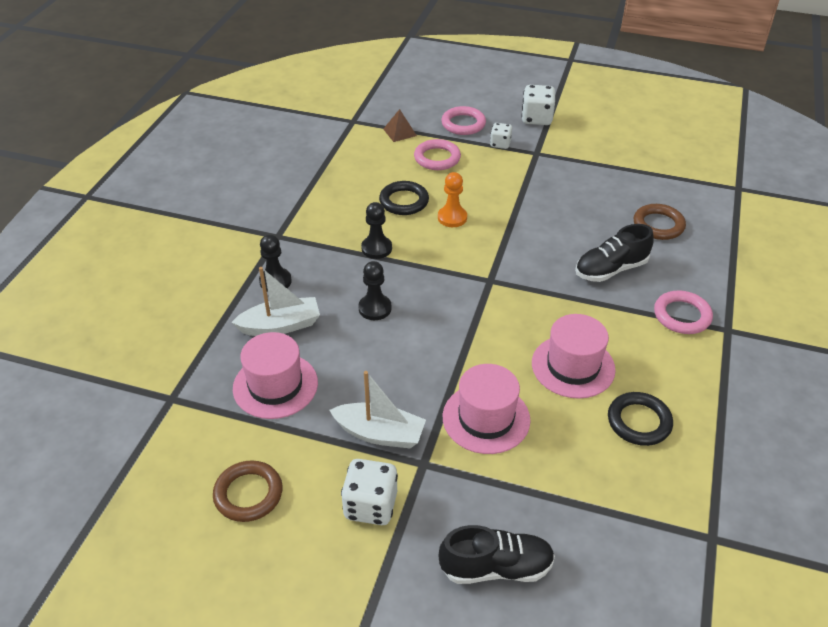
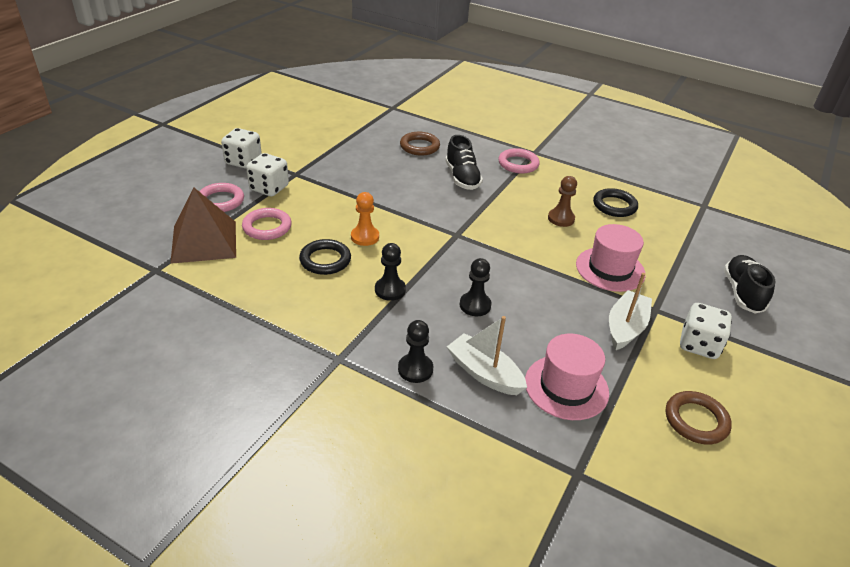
camera: 80 degrees left, 5 degrees down
white boat [231,267,320,336] -> white boat turned 45 degrees counterclockwise [447,316,527,395]
brown pyramid [383,109,417,142] -> brown pyramid [170,187,236,264], size x2.14
white dice [490,123,512,149] -> white dice [246,153,289,196], size x1.64
pink hat [532,314,616,399] -> brown pawn [548,176,577,227]

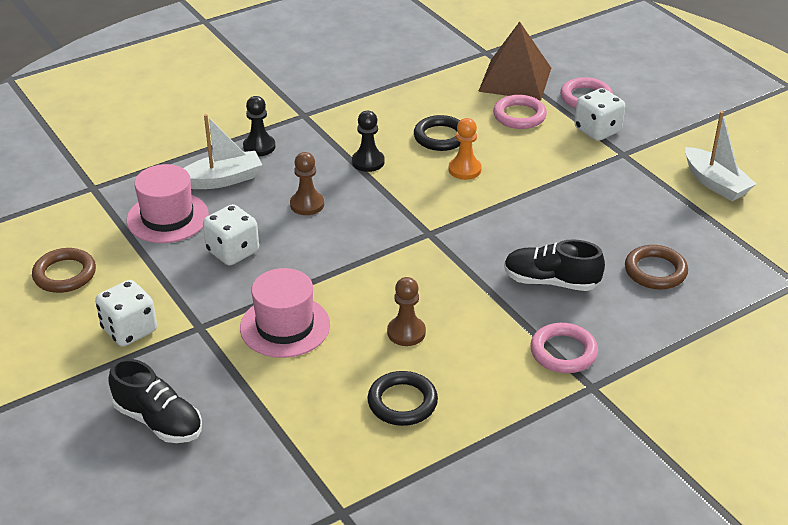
camera: 120 degrees right, 0 degrees up
white dice [221,128,262,169] -> white dice moved to [203,204,259,266]
black pawn [460,258,492,316] -> brown pawn [290,152,324,215]
white boat [609,273,652,350] -> white boat moved to [685,111,756,201]

